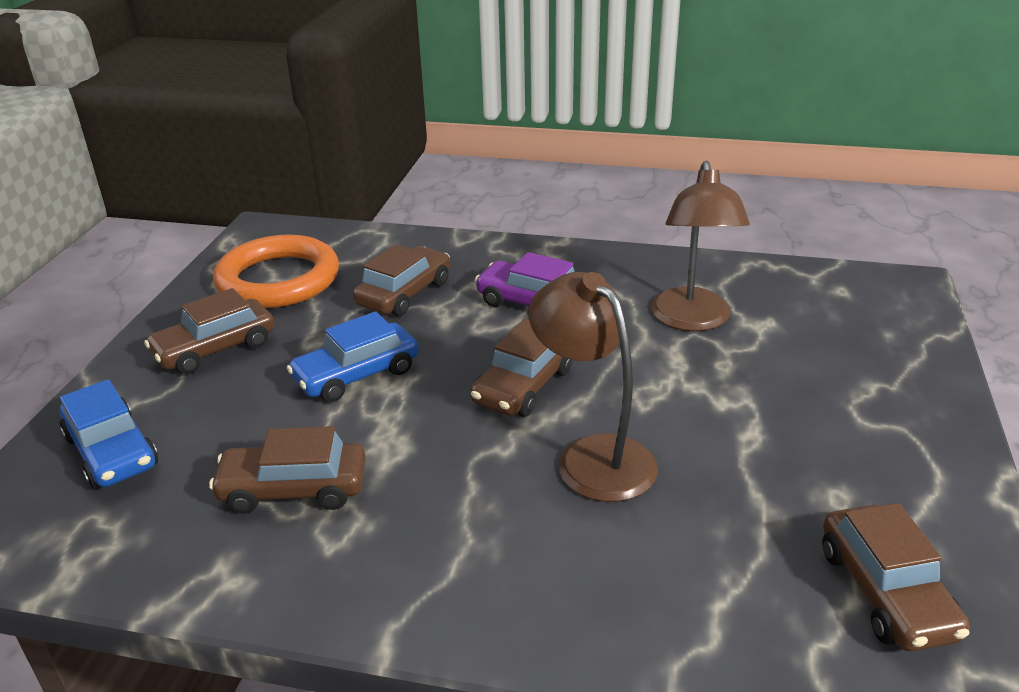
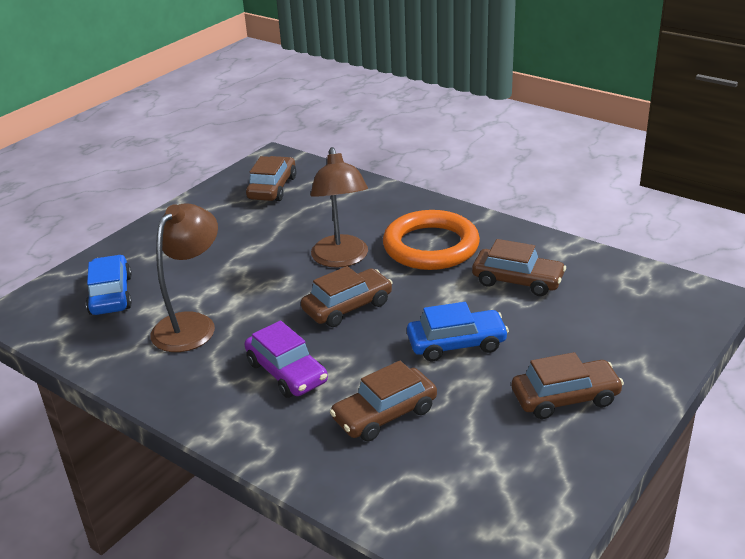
camera: 155 degrees left, 0 degrees up
blue car [60,379,158,489] -> blue car moved to [86,255,132,315]
orange ring [213,234,339,308] -> orange ring moved to [383,210,480,270]

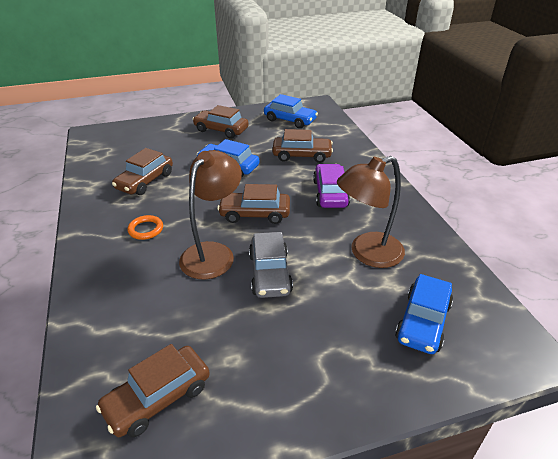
camera: 145 degrees left, 5 degrees up
orange ring [383,210,480,270] -> orange ring [127,215,163,240], size x0.41
brown car [472,239,566,296] -> brown car turned 120 degrees counterclockwise [112,148,173,195]
none -> grey car [249,232,293,298]
none -> blue car [264,94,318,128]

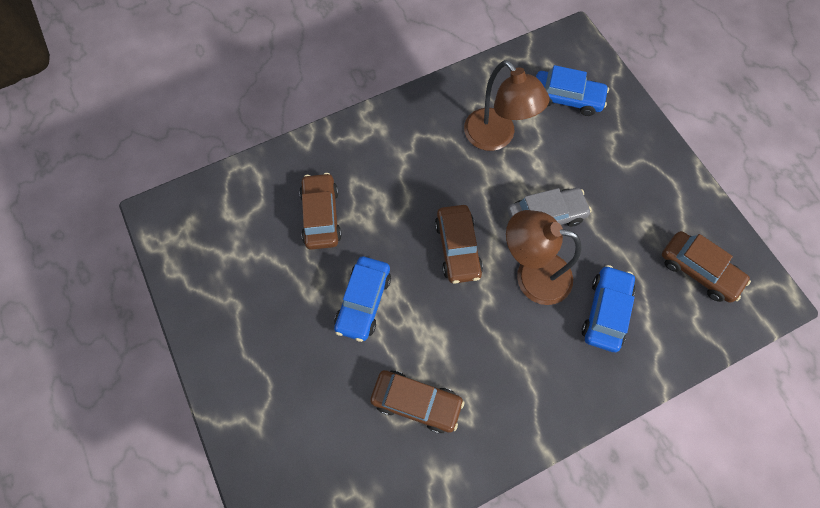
camera: 100 degrees left, 30 degrees up
orange ring [127,215,163,240] -> none
brown car [193,105,249,138] -> none
blue car [264,94,318,128] -> blue car moved to [582,265,635,352]
purple car [313,164,350,208] -> none

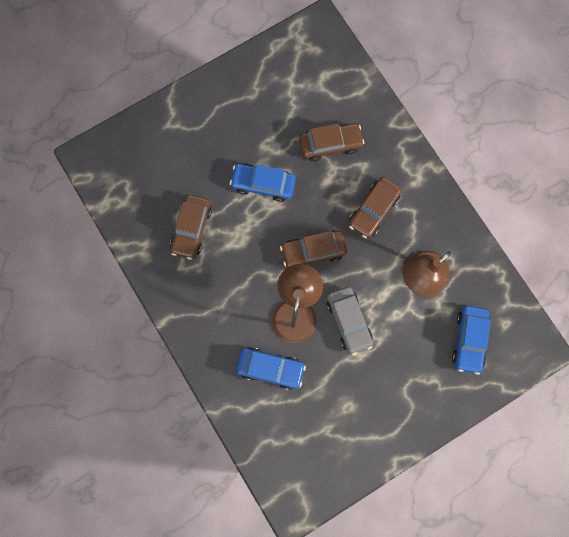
camera: 85 degrees right, 10 degrees up
brown car [662,231,751,302] -> brown car moved to [348,177,402,239]

